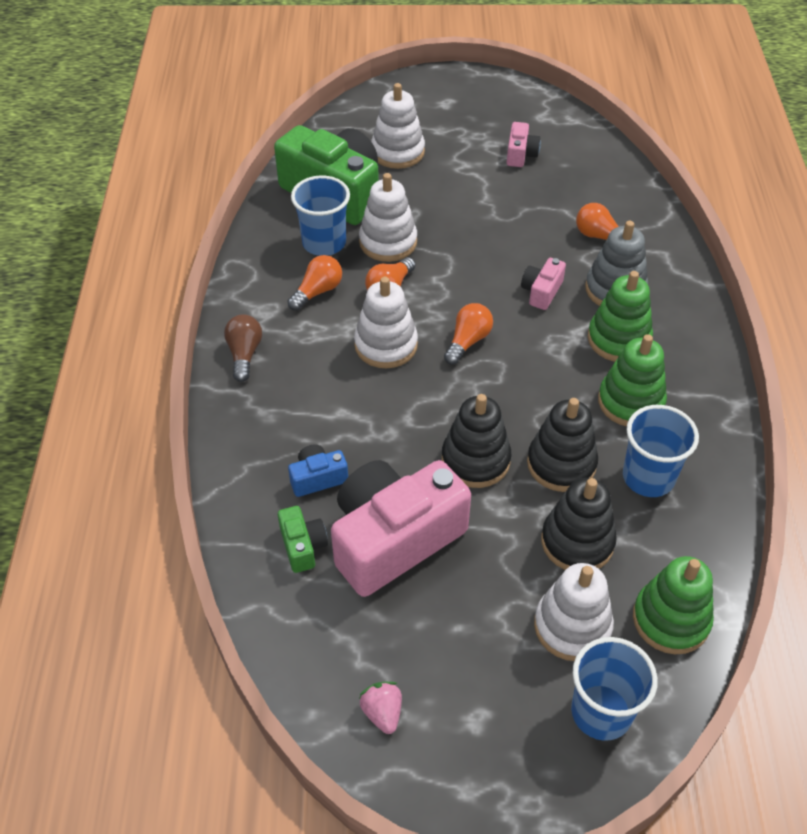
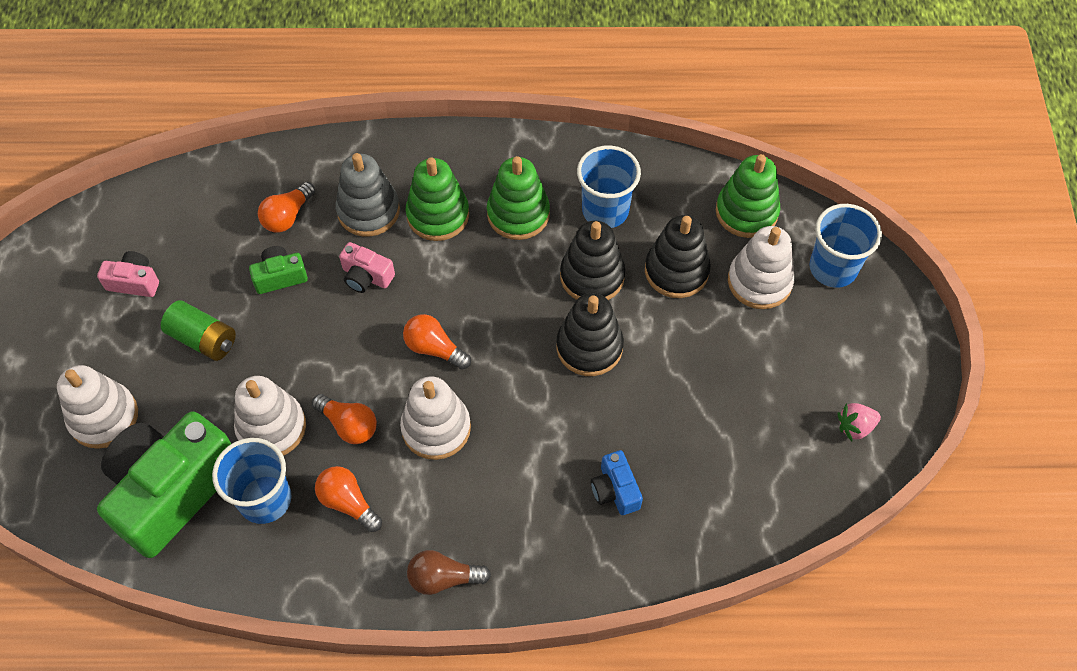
camera: 90 degrees left, 10 degrees up
green camera [278,506,328,573] -> green camera moved to [249,246,308,294]
pink camera [331,460,471,597] -> none
none -> green battery [161,300,236,361]

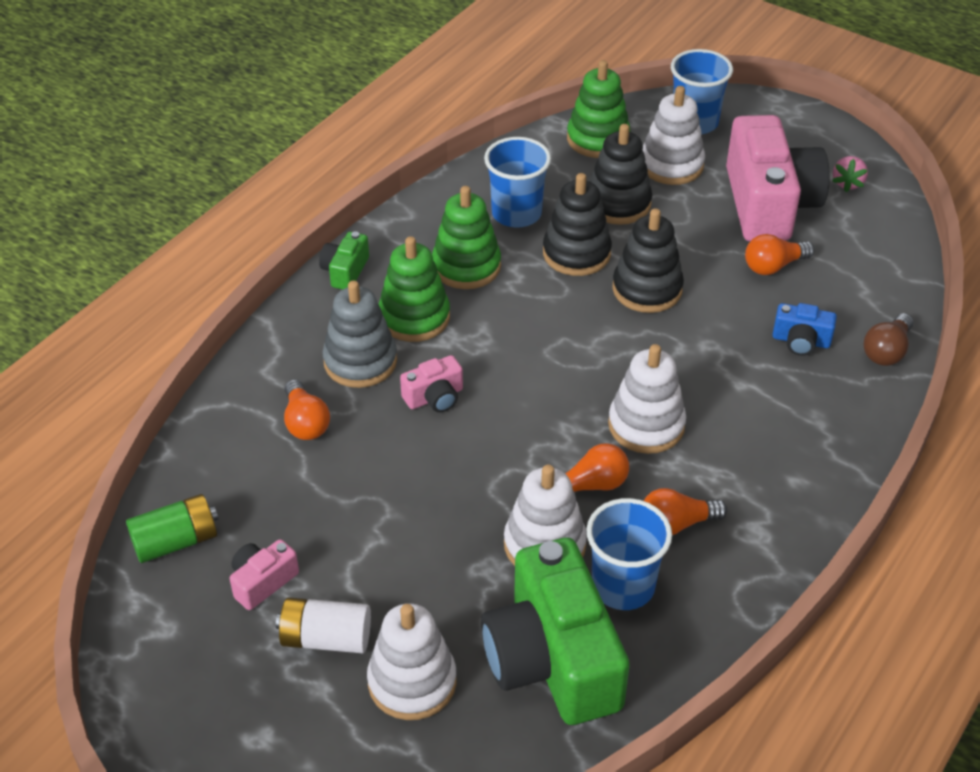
camera: 55 degrees left, 15 degrees down
green battery [161,300,236,361] -> green battery moved to [126,494,218,563]
green camera [249,246,308,294] -> green camera moved to [319,231,369,290]
orange light bulb [403,314,471,370] -> orange light bulb moved to [745,234,814,275]
brown light bulb [407,550,491,595] -> brown light bulb moved to [864,313,913,366]
none -> white battery [276,597,371,653]
none -> pink camera [726,115,830,241]

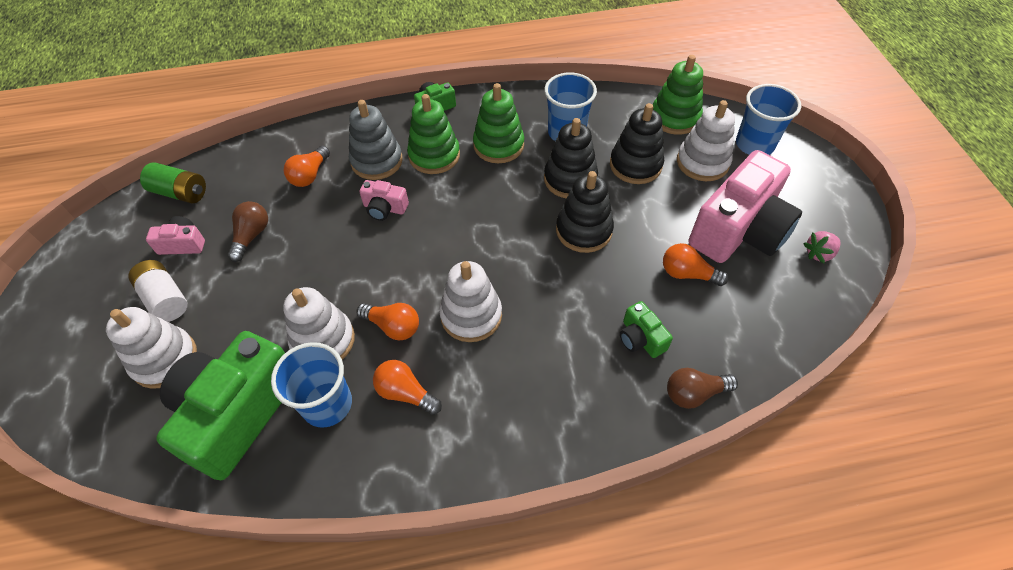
camera: 45 degrees right, 10 degrees up
blue camera [772,303,837,356] -> green camera [620,301,673,358]
none -> brown light bulb [227,201,268,262]

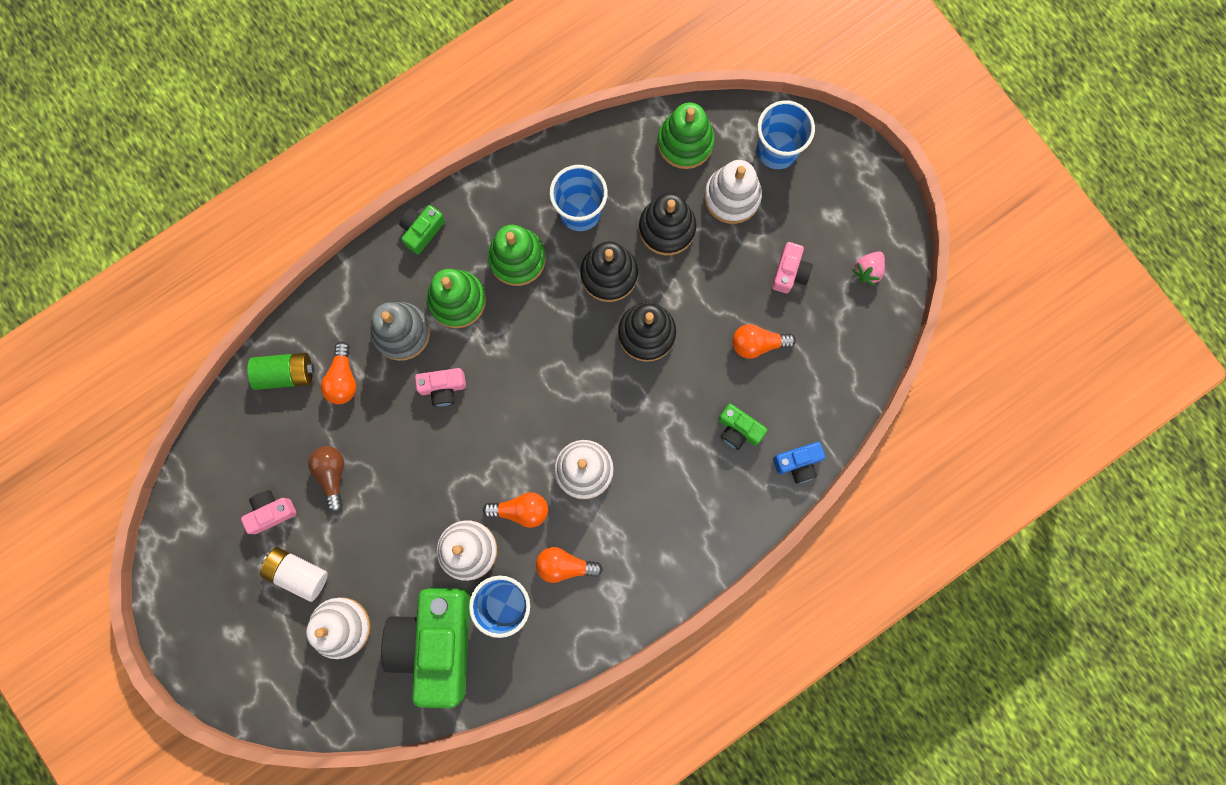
camera: 25 degrees left, 25 degrees up
green battery [140,162,206,203] -> green battery moved to [247,353,314,390]
brown light bulb [667,368,738,409] -> blue camera [773,442,825,484]
pink camera [689,150,802,263] -> pink camera [772,242,813,293], size x0.43

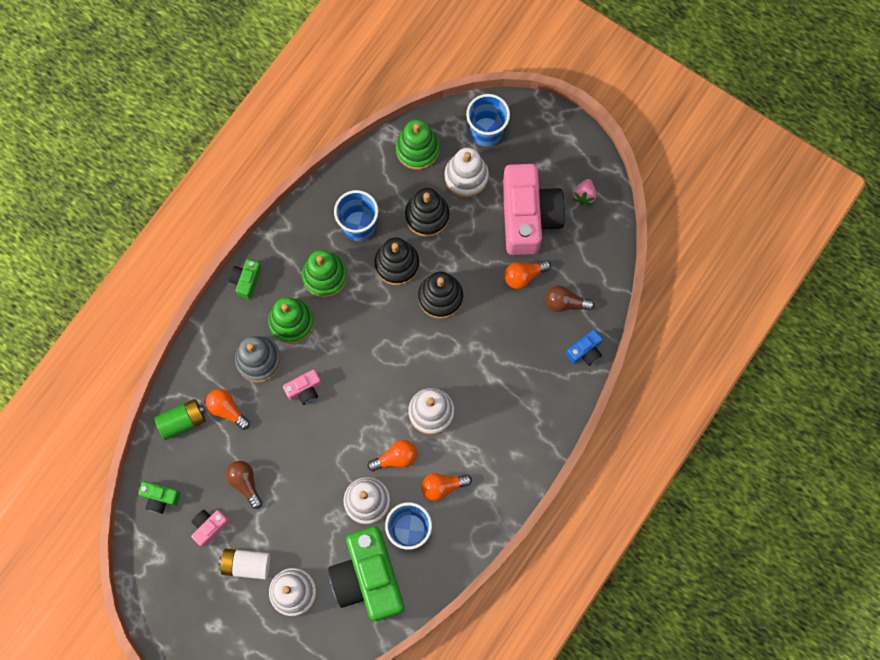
camera: 20 degrees left, 5 degrees down
orange light bulb [321,342,356,404] -> orange light bulb turned 150 degrees clockwise [206,389,250,430]
green camera [718,404,767,450] -> green camera moved to [139,481,180,514]
pink camera [772,242,813,293] -> pink camera [503,164,565,255], size x2.31
none -> brown light bulb [545,285,595,312]

